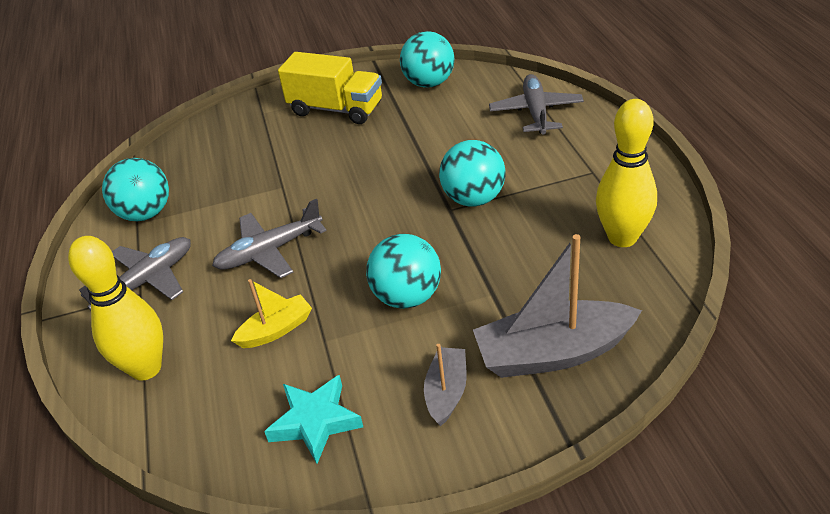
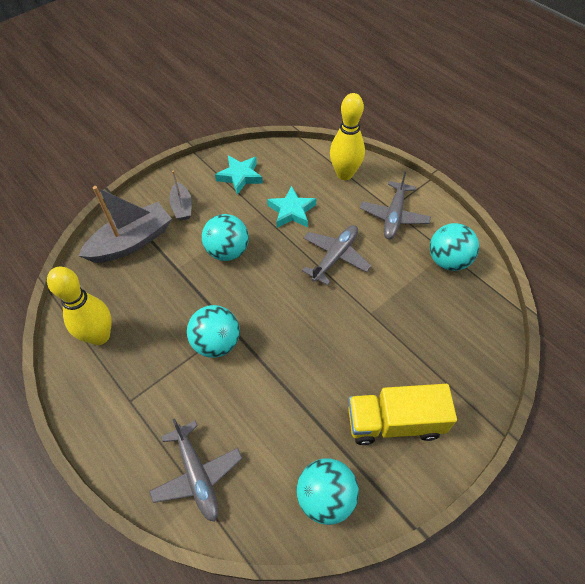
camera: 150 degrees right, 15 degrees up
yellow boat [231,279,312,348] -> turquoise star [267,186,316,228]

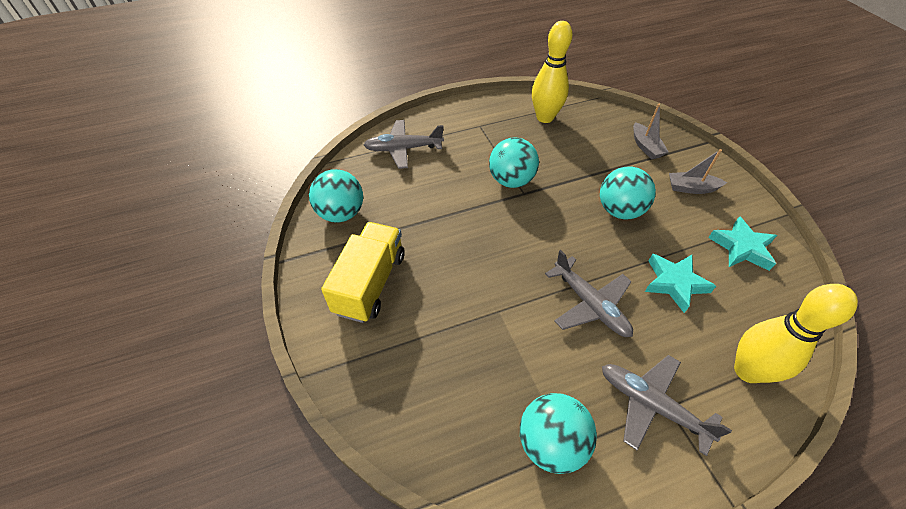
camera: 110 degrees right, 5 degrees down
grey boat [78,186,172,263] -> grey boat [633,104,669,159], size x0.54

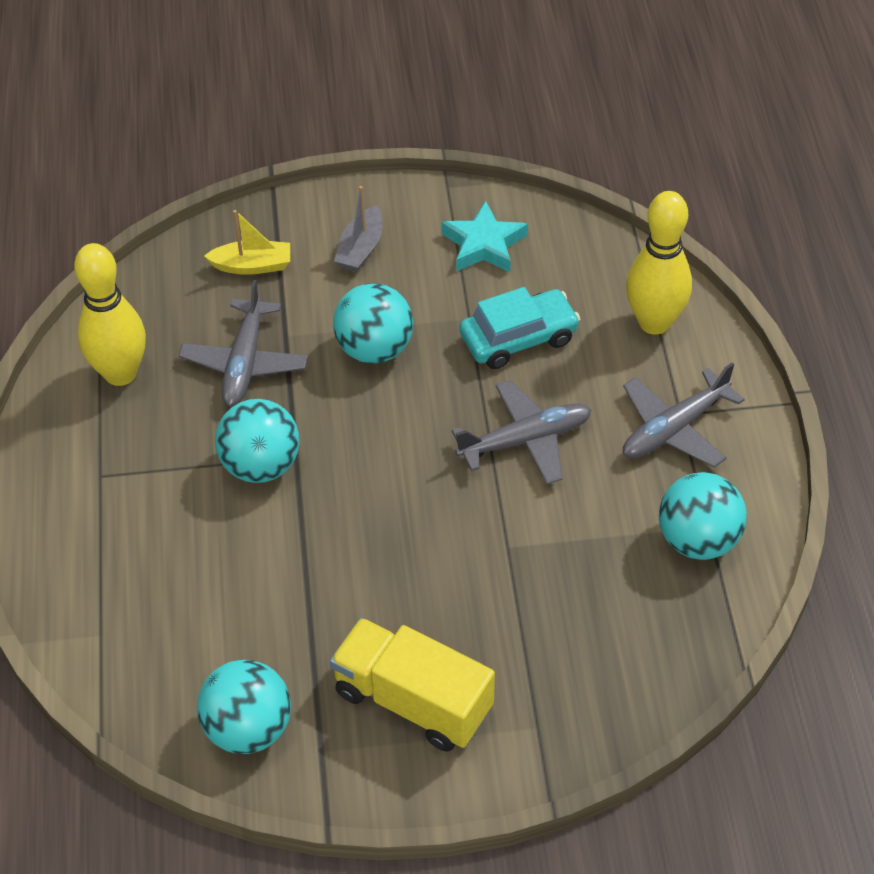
camera: 75 degrees left, 0 degrees up
grey plane [364,120,444,169] -> grey plane moved to [179,280,308,407]
grey boat [633,104,669,159] -> yellow boat [204,210,290,275]
turquoise star [645,254,716,313] -> turquoise car [459,287,580,369]

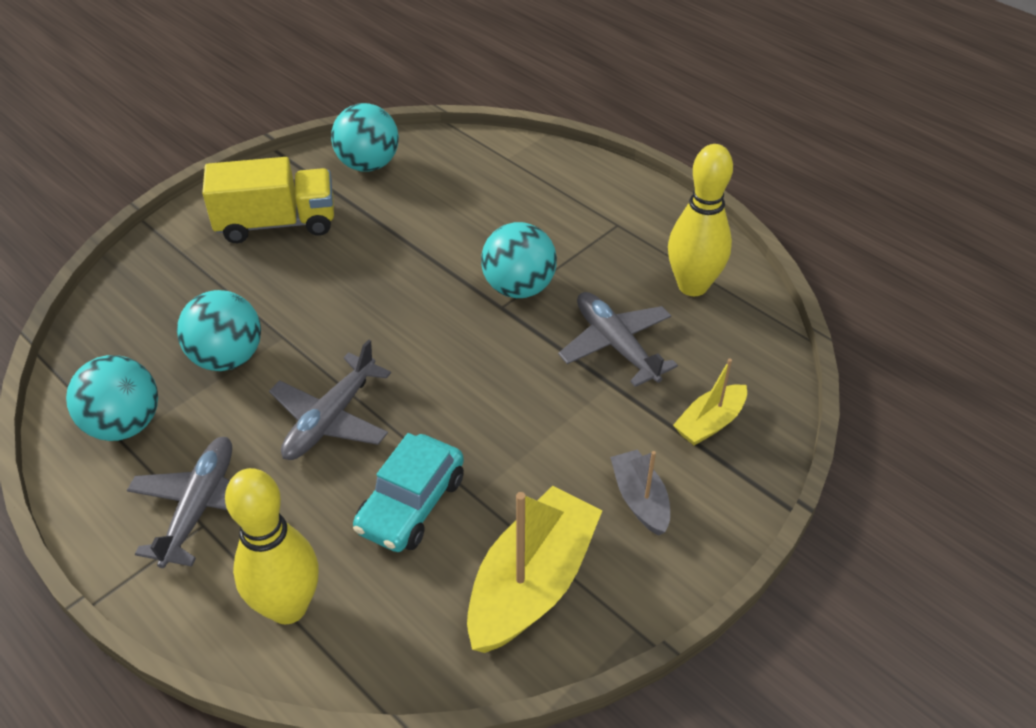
camera: 140 degrees right, 5 degrees down
turquoise ball [333,283,413,364] -> turquoise ball moved to [177,290,261,371]
turquoise star [442,201,528,272] -> yellow boat [467,486,603,653]

